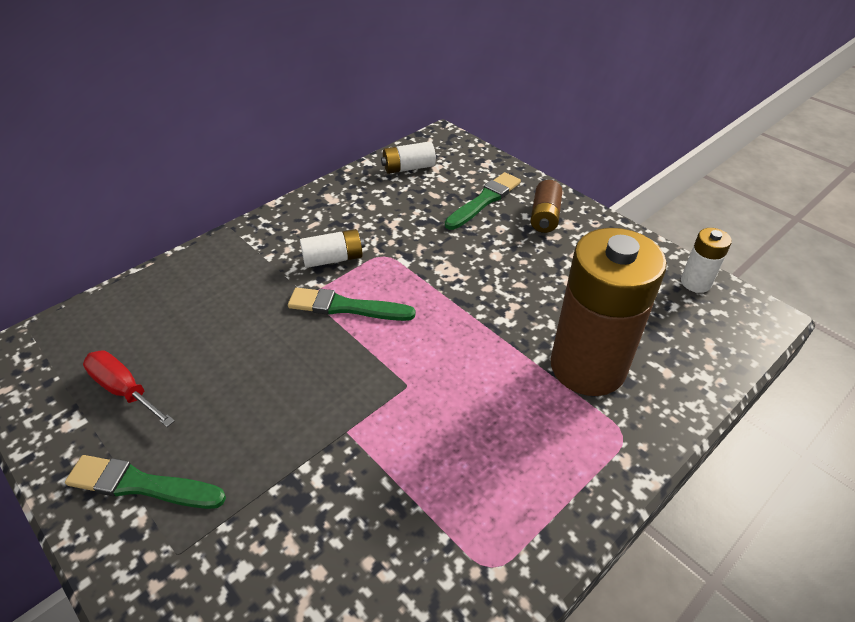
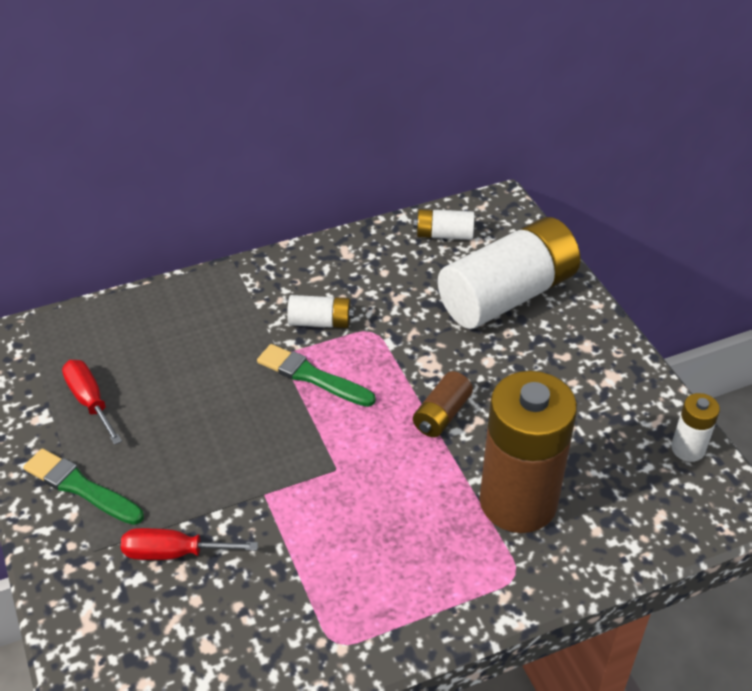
camera: 20 degrees right, 0 degrees up
green brush [445,172,521,230] -> white battery [438,217,580,329]
brown battery [531,180,562,233] -> brown battery moved to [413,371,473,437]
none -> red screwdriver [121,528,258,560]

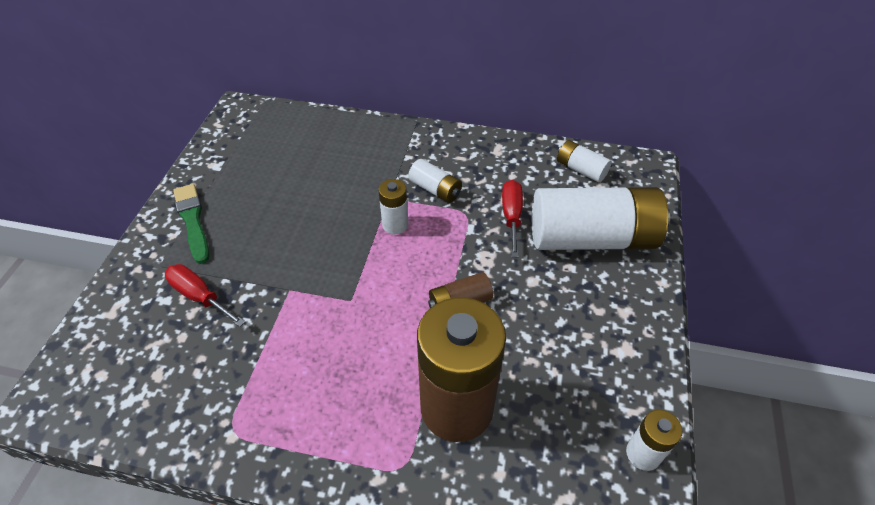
camera: 35 degrees right, 5 degrees up
red screwdriver [62,360,122,445] -> red screwdriver moved to [502,180,523,257]
green brush [257,344,376,407] -> white battery [378,179,408,234]

